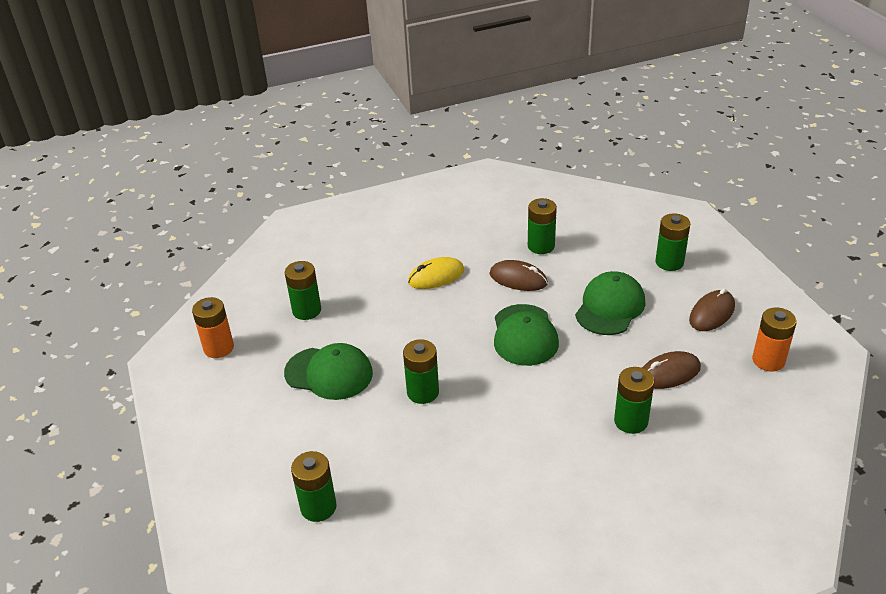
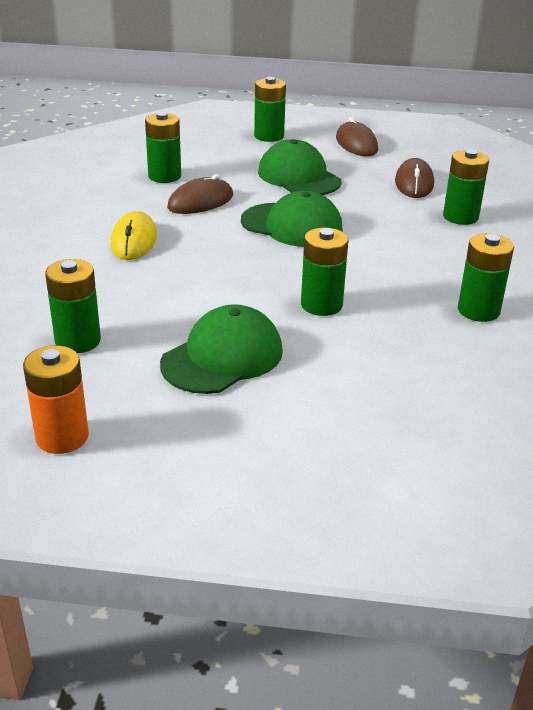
camera: 65 degrees left, 5 degrees down
green battery [291,451,337,522] -> green battery moved to [458,233,514,322]
orange battery [752,308,797,371] -> none

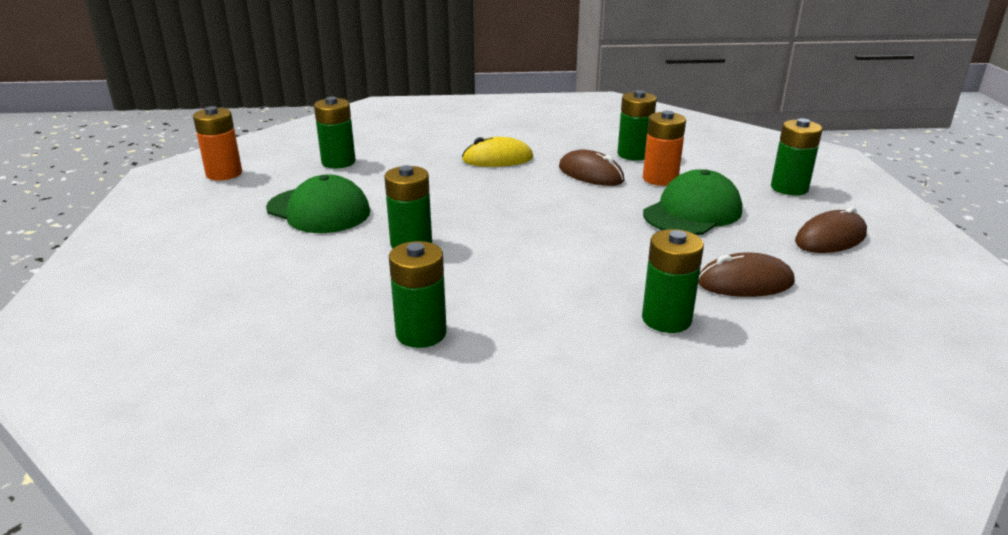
camera: 80 degrees right, 5 degrees down
green cap [241,191,343,247] -> none
none -> orange battery [643,111,686,186]

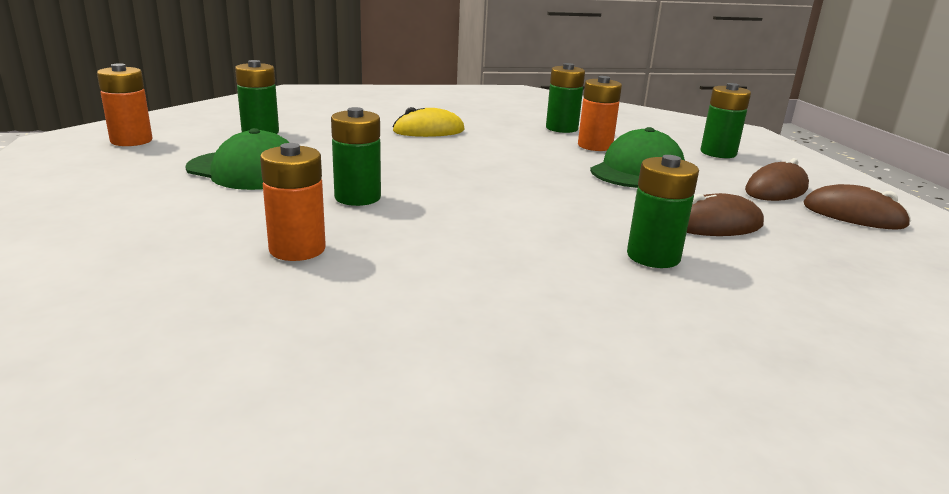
camera: 10 degrees left, 5 degrees down
green battery [389,241,447,348] -> none
brown mouse [559,149,625,186] -> brown mouse moved to [804,184,911,229]
none -> orange battery [260,143,326,261]

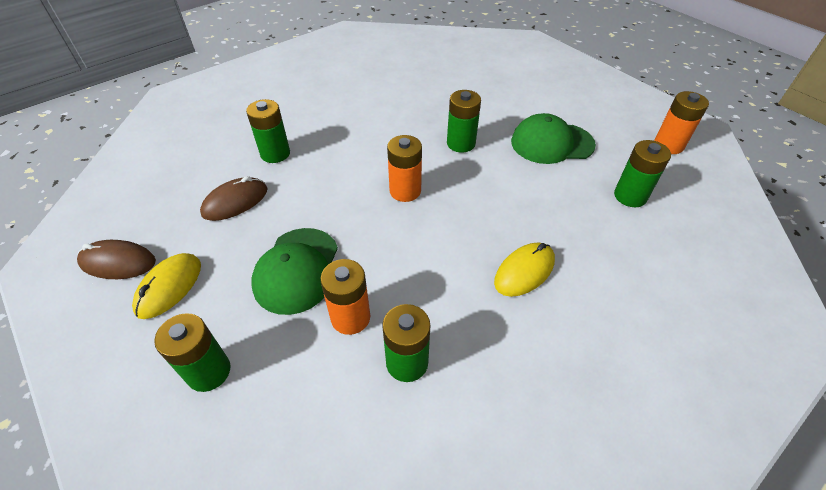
camera: 155 degrees right, 25 degrees up
orange battery [260,143,326,261] -> orange battery moved to [387,135,422,202]
brown mouse [745,158,809,201] -> yellow mouse [132,253,201,319]

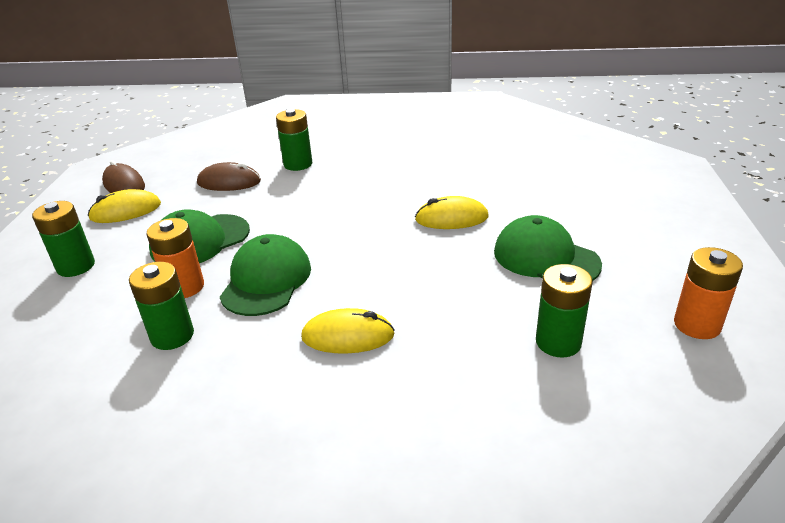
camera: 45 degrees right, 15 degrees down
orange battery [387,135,422,202] -> none
green battery [447,90,481,153] -> yellow mouse [415,196,489,229]
none -> green cap [220,234,311,316]

